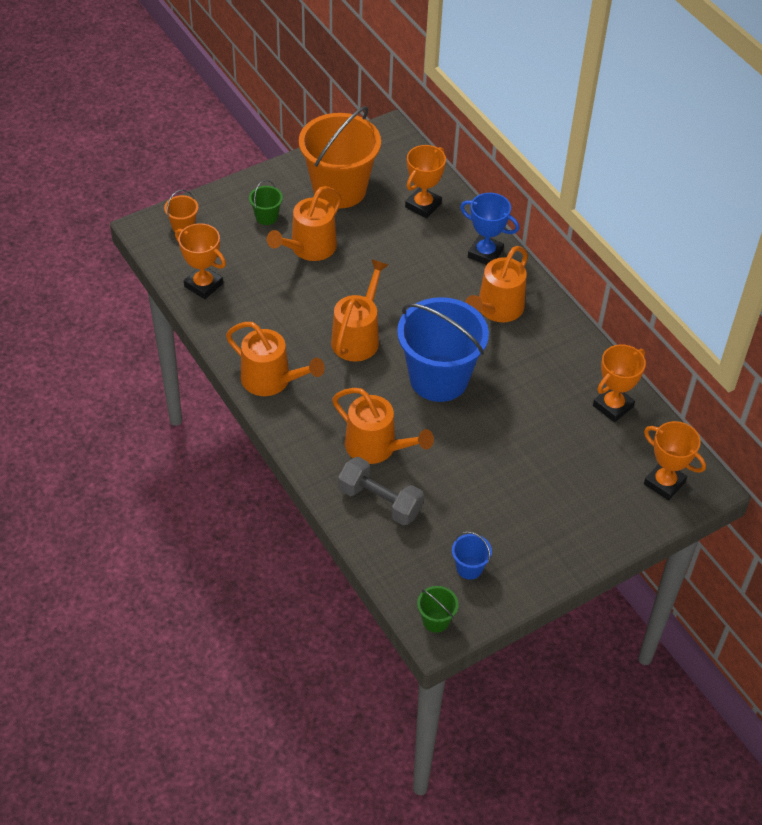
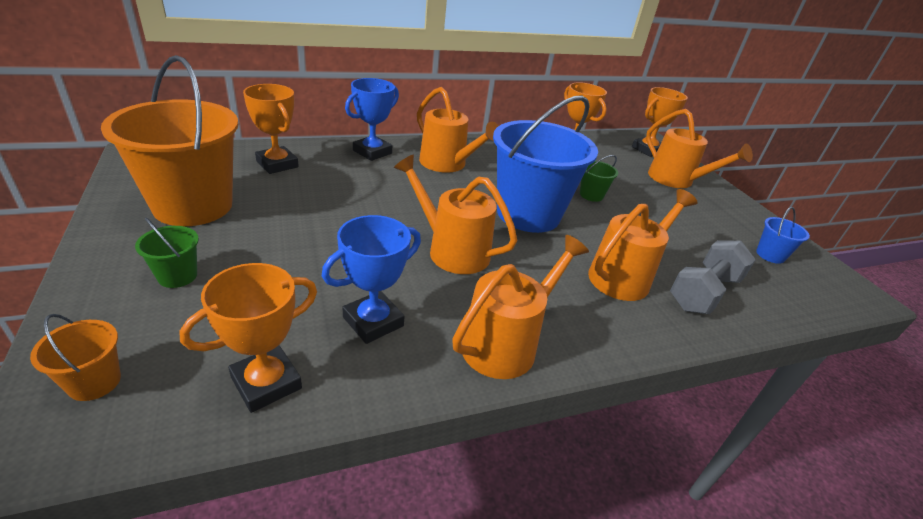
camera: 80 degrees left, 15 degrees down
orange watering can [267,186,342,261] -> orange watering can moved to [646,109,753,188]
green bucket [417,586,459,633] -> green bucket moved to [580,155,618,202]
none -> blue trophy [322,215,421,344]

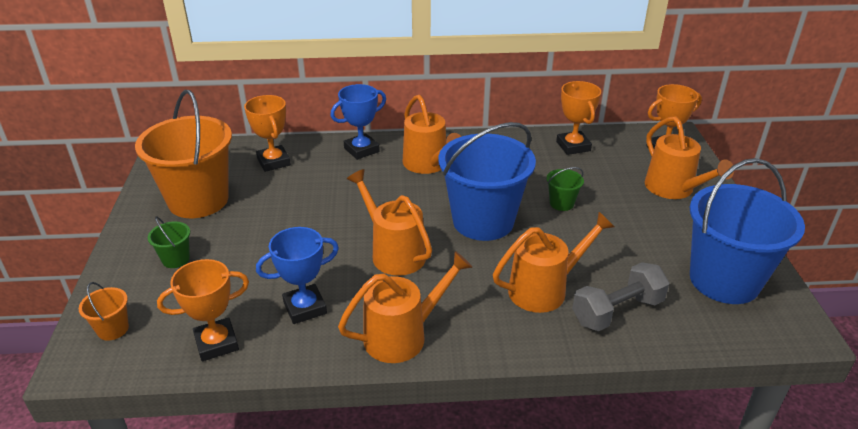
camera: 20 degrees right, 0 degrees up
blue bucket [756,207,810,264] -> blue bucket [690,158,805,304], size x2.44

